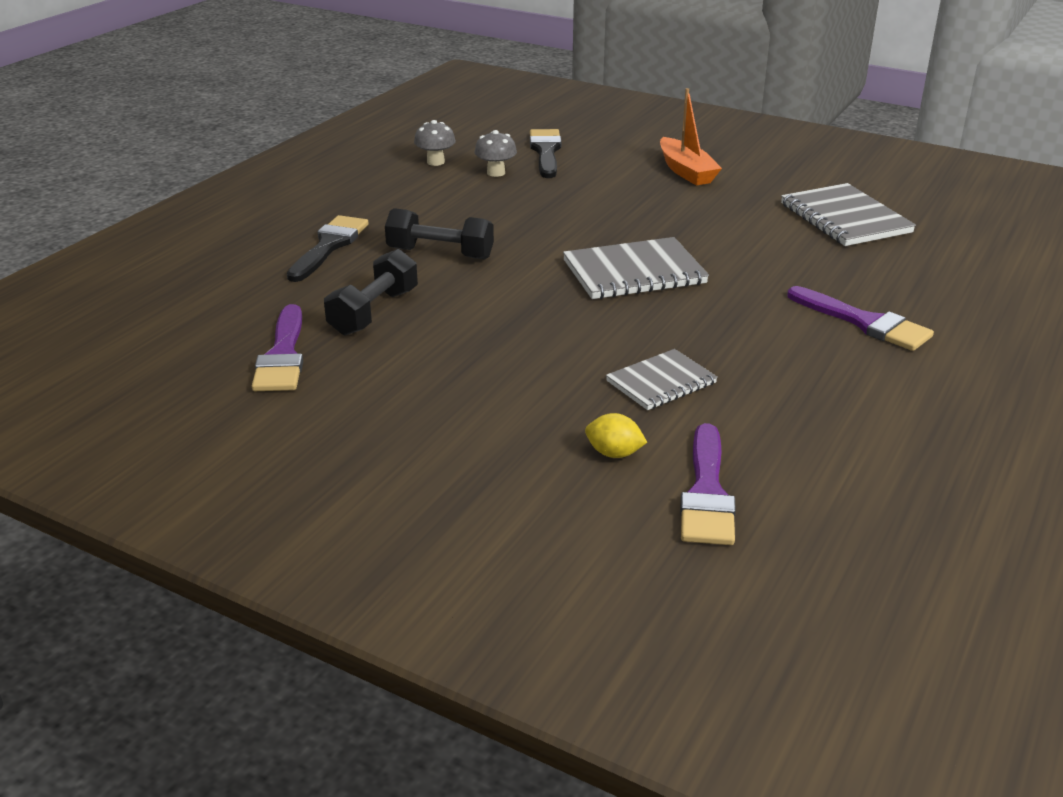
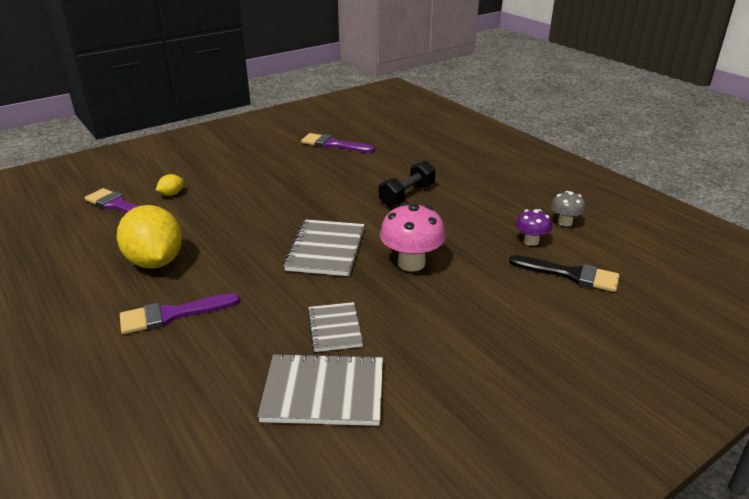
camera: 115 degrees right, 0 degrees up
black brush [287,215,369,282] -> none
black dumbbell [324,249,418,336] -> none
grey mushroom [475,130,517,177] -> purple mushroom [516,209,552,246]
grey notebook [606,349,718,410] -> grey notebook moved to [307,302,363,352]
orange boat [660,88,722,186] -> none
none -> yellow lemon [117,205,182,269]
none -> pink mushroom [380,203,446,272]

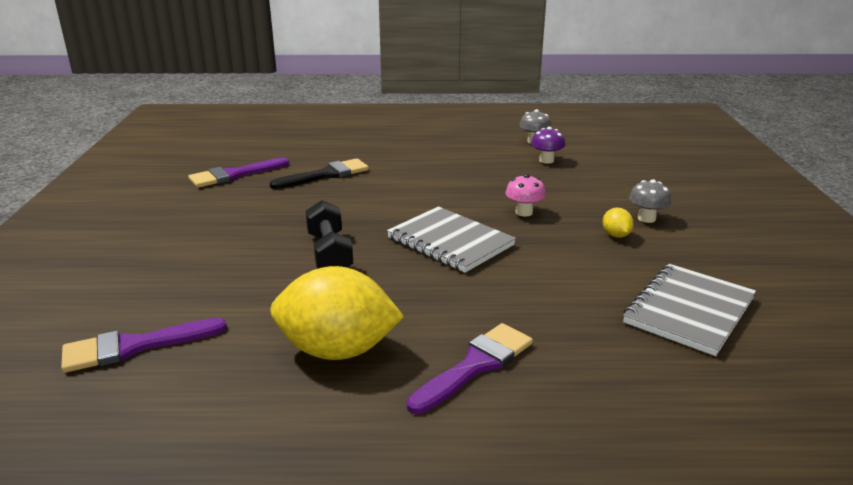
camera: 55 degrees left, 5 degrees down
purple brush [120,293,240,334] -> purple brush turned 150 degrees counterclockwise [407,323,533,414]
yellow lemon [156,174,184,196] -> yellow lemon moved to [603,208,634,238]
grey notebook [307,302,363,352] -> none
black dumbbell [379,161,436,207] -> black dumbbell moved to [306,200,353,269]
pink mushroom [380,203,446,272] -> pink mushroom [506,174,546,216], size x0.57
black brush [509,255,620,292] -> black brush moved to [269,158,369,189]
none -> grey mushroom [629,179,671,223]

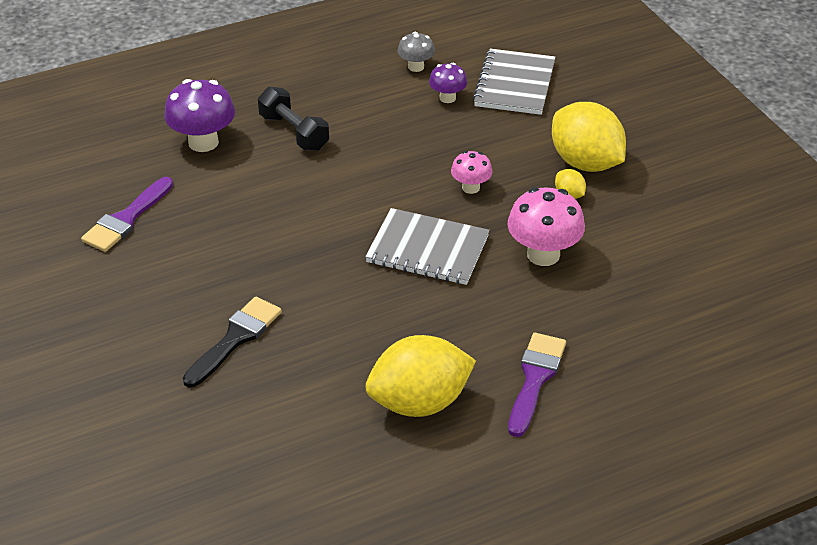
camera: 25 degrees left, 15 degrees up
purple brush [61,318,227,373] -> none
black brush [269,158,369,189] -> black brush moved to [183,296,282,388]
black dumbbell [306,200,353,269] -> black dumbbell moved to [258,87,329,151]
grey notebook [623,264,756,356] -> grey notebook moved to [473,49,555,115]
grey mushroom [629,179,671,223] -> yellow lemon [552,102,626,172]
none -> purple mushroom [164,79,235,152]
none -> pink mushroom [507,187,585,266]

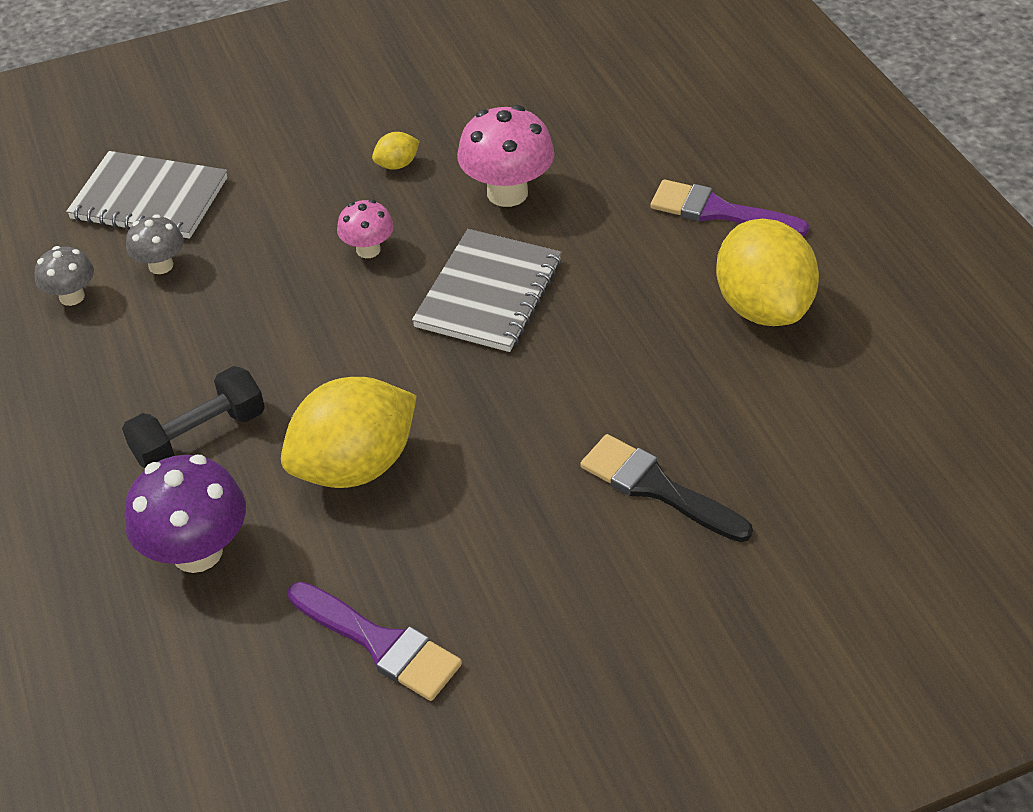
camera: 85 degrees left, 5 degrees up
purple mushroom [429,63,467,103] -> grey mushroom [126,214,184,274]
yellow lemon [552,102,626,172] -> yellow lemon moved to [281,377,417,488]

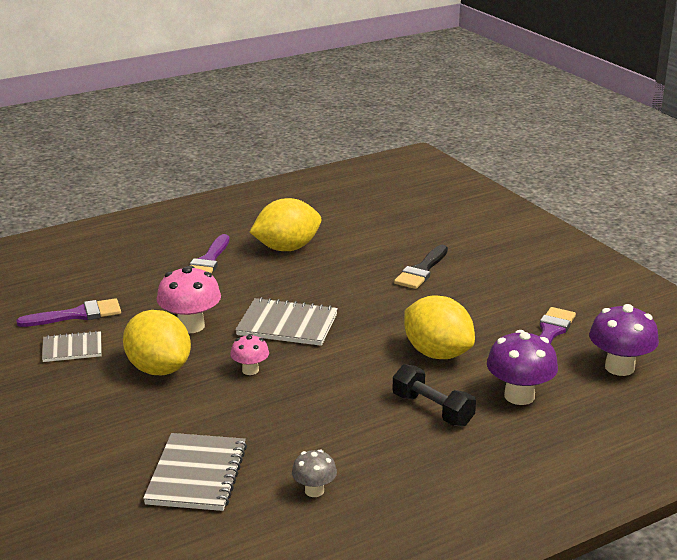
camera: 100 degrees left, 20 degrees down
grey mushroom [126,214,184,274] -> none
yellow lemon [372,132,420,170] -> yellow lemon [123,310,191,375], size x2.39
none -> purple brush [16,298,121,327]
none -> grey notebook [42,331,102,362]
none -> purple mushroom [589,304,659,376]

